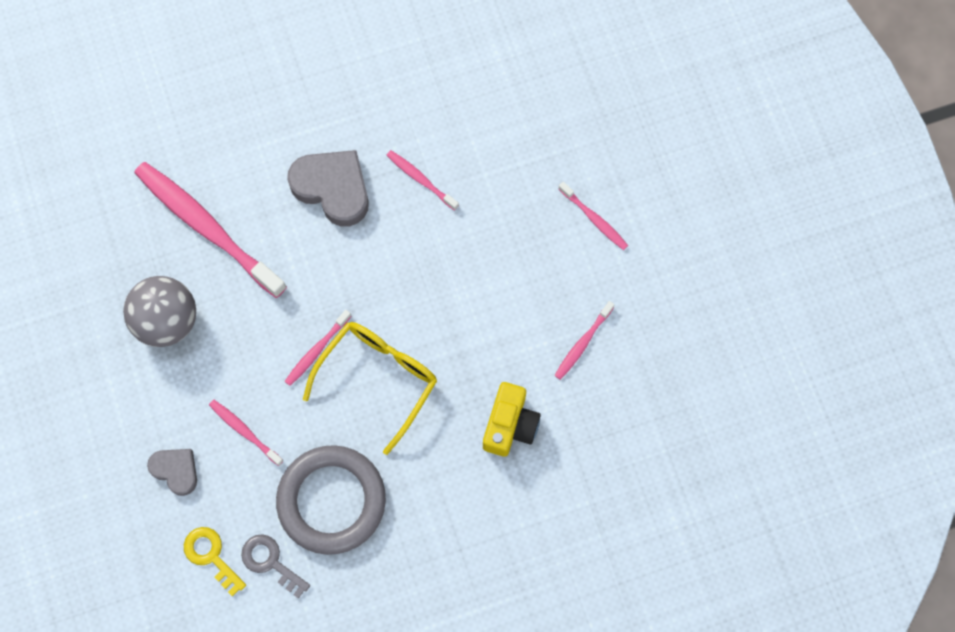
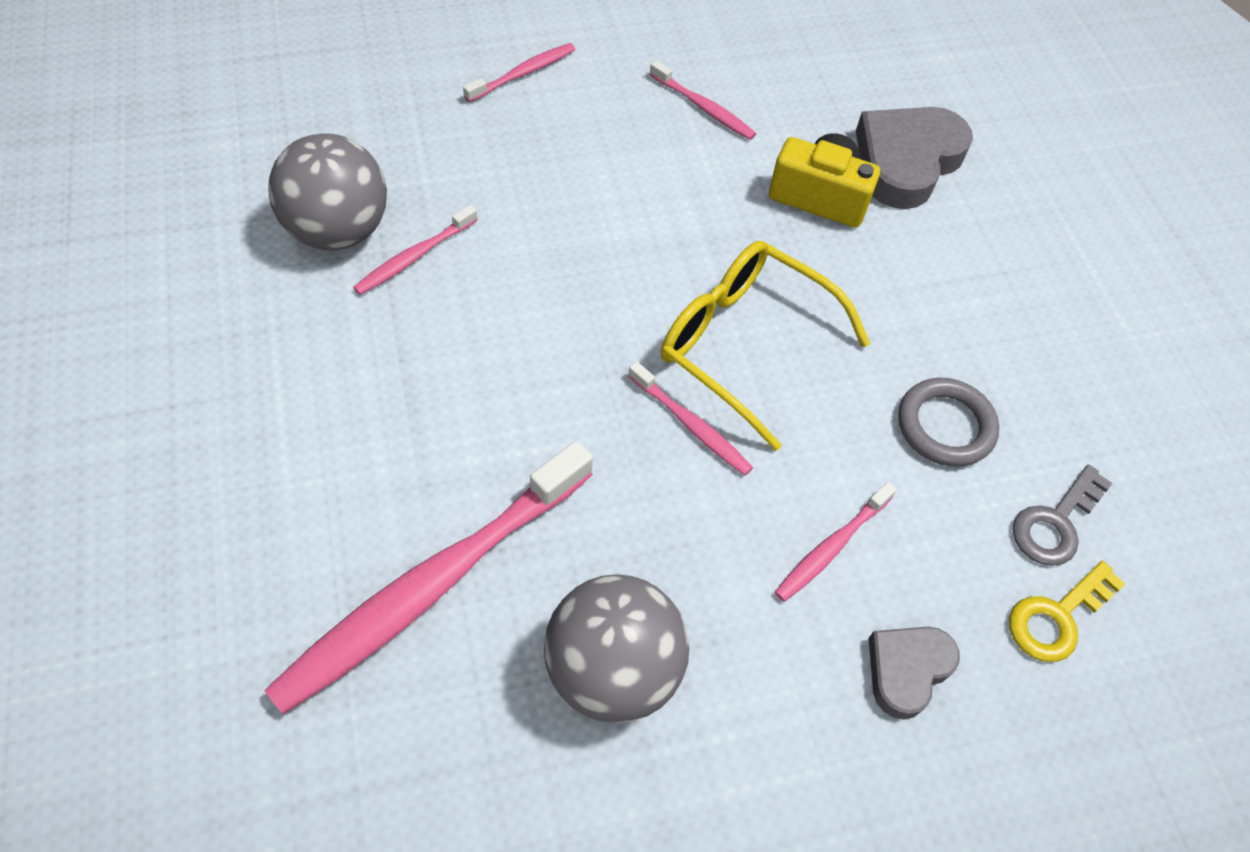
camera: 90 degrees left, 15 degrees down
grey ring [276,445,386,555] -> grey ring [898,378,999,467], size x0.56
grey heart [287,150,369,226] -> grey heart moved to [856,107,973,209]
none -> grey ball [268,133,387,251]

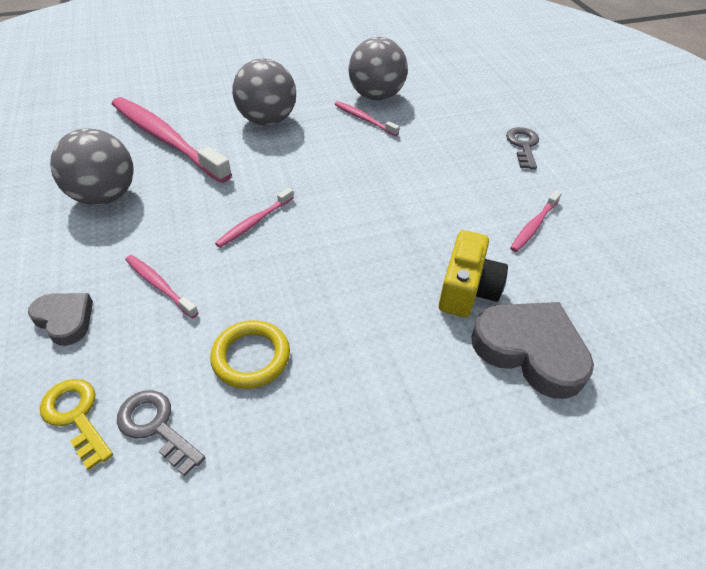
camera: 90 degrees right, 10 degrees down
pink toothbrush [463,43,575,102] -> grey key [506,127,539,169]
yellow glasses [661,241,871,451] -> none
grey ring [898,378,999,467] -> yellow ring [210,320,290,389]
none -> grey ball [232,58,296,126]

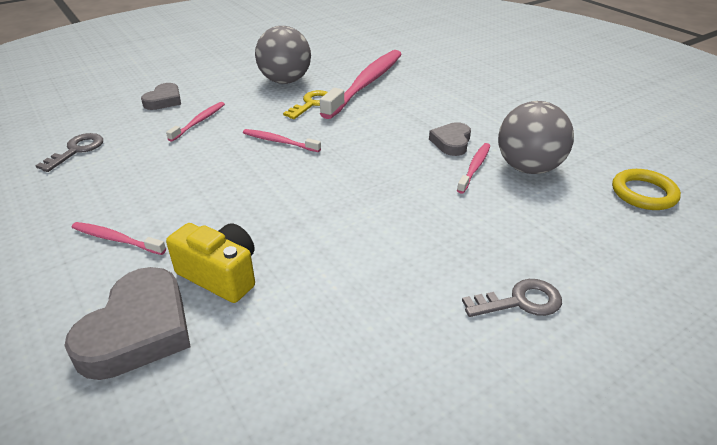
camera: 75 degrees right, 10 degrees down
yellow key [40,379,113,470] -> yellow key moved to [283,90,328,119]
yellow ring [210,320,290,389] -> yellow ring moved to [612,169,681,210]
grey ball [232,58,296,126] -> none
yellow camera [439,230,508,317] -> yellow camera turned 150 degrees counterclockwise [166,223,255,303]
pink toothbrush [510,190,562,252] -> pink toothbrush moved to [72,222,166,255]
none -> grey heart [429,122,471,156]

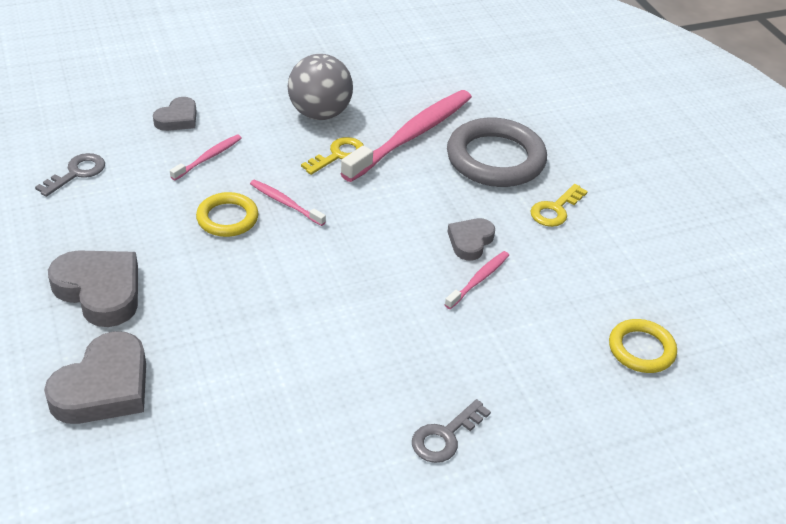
camera: 10 degrees right, 5 degrees up
pink toothbrush [72,222,166,255] -> grey heart [48,250,138,327]
yellow camera [166,223,255,303] -> none
grey key [462,279,562,317] -> grey key turned 135 degrees clockwise [412,399,491,463]
grey ball [498,101,574,174] -> none
none -> yellow ring [196,192,259,237]
none -> grey ring [447,118,547,187]
none -> yellow key [530,184,588,227]

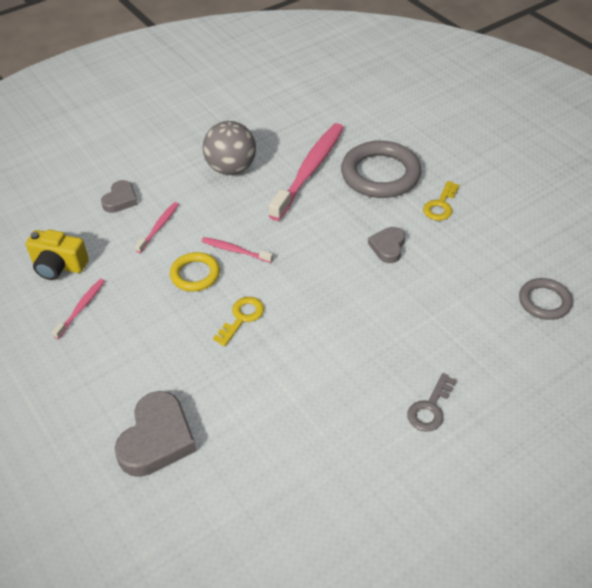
camera: 10 degrees left, 5 degrees up
grey key [35,153,105,197] -> yellow camera [26,230,89,280]
grey heart [48,250,138,327] -> none
yellow key [301,137,363,175] -> yellow key moved to [213,297,264,346]
pink toothbrush [445,251,509,309] -> pink toothbrush moved to [52,279,105,339]
yellow ring [609,319,677,373] -> grey ring [519,278,573,320]

